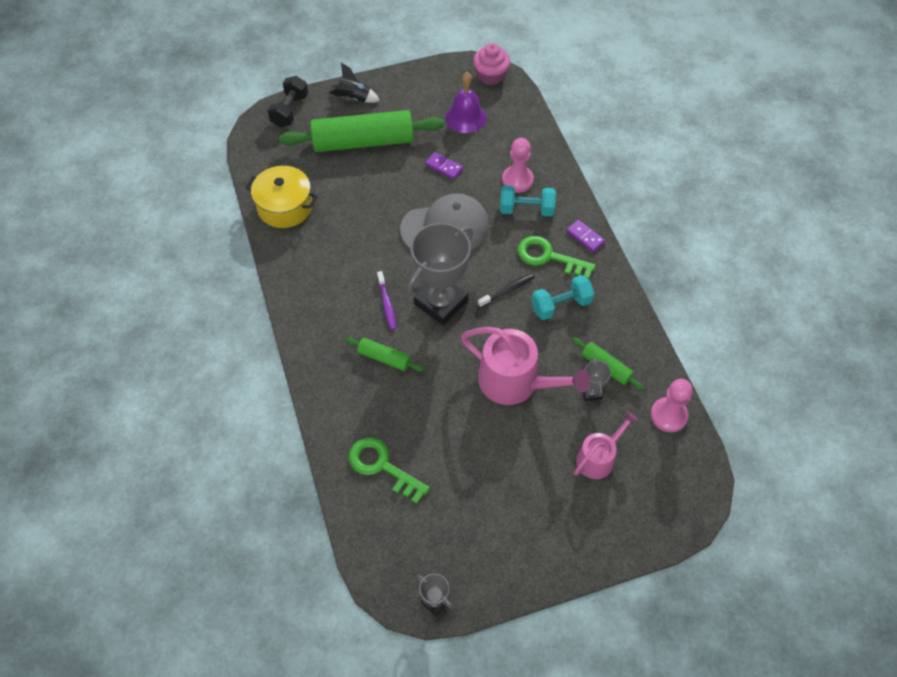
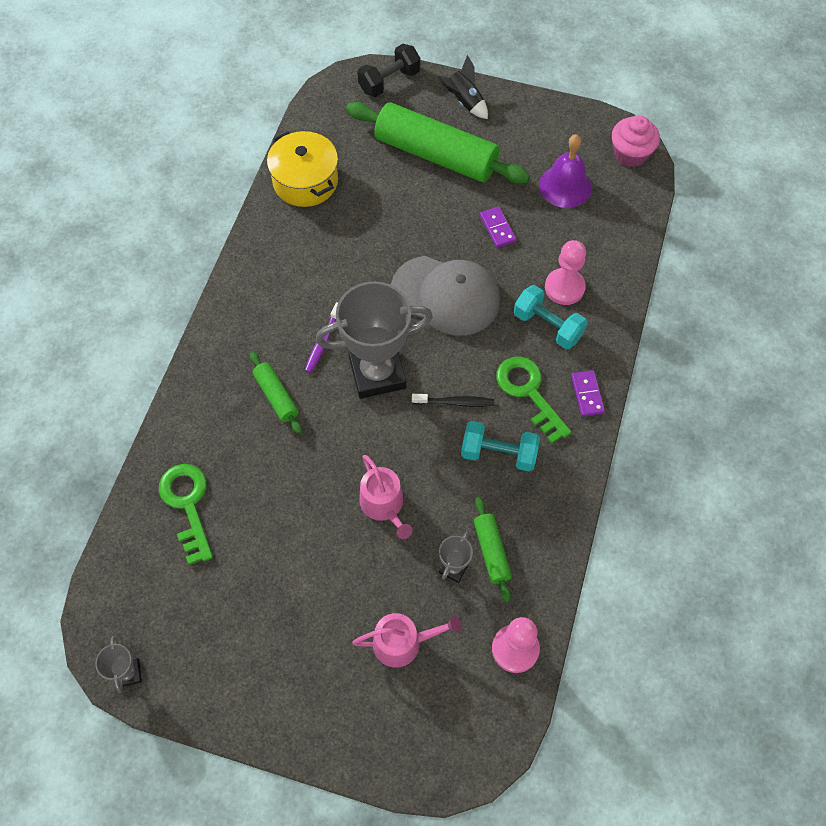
camera: 35 degrees right, 5 degrees up
pink watering can [461,327,590,405] -> pink watering can [359,455,413,539], size x0.60

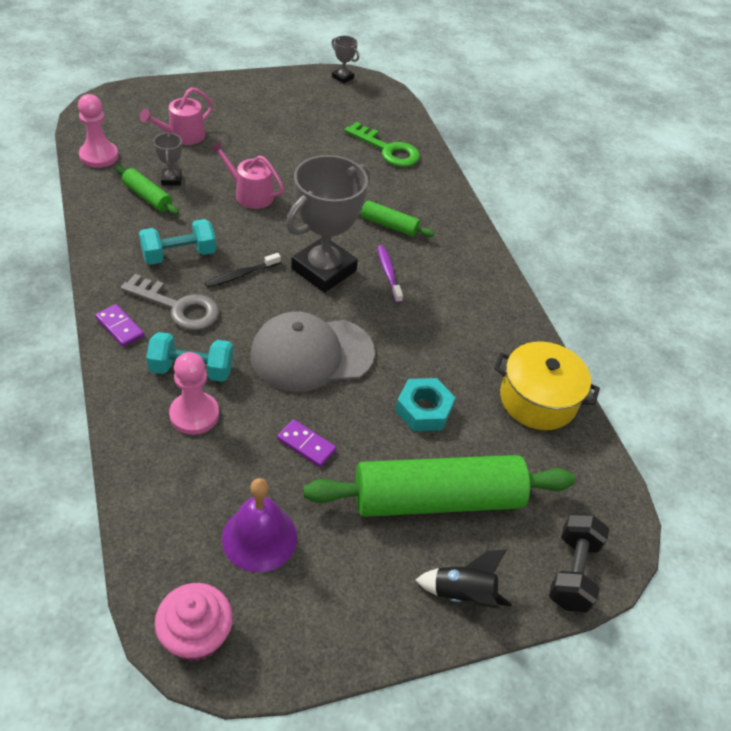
camera: 140 degrees right, 15 degrees down
green key [496,356,571,444] -> grey key [120,274,219,331]
none -> turquoise nut [395,378,456,431]

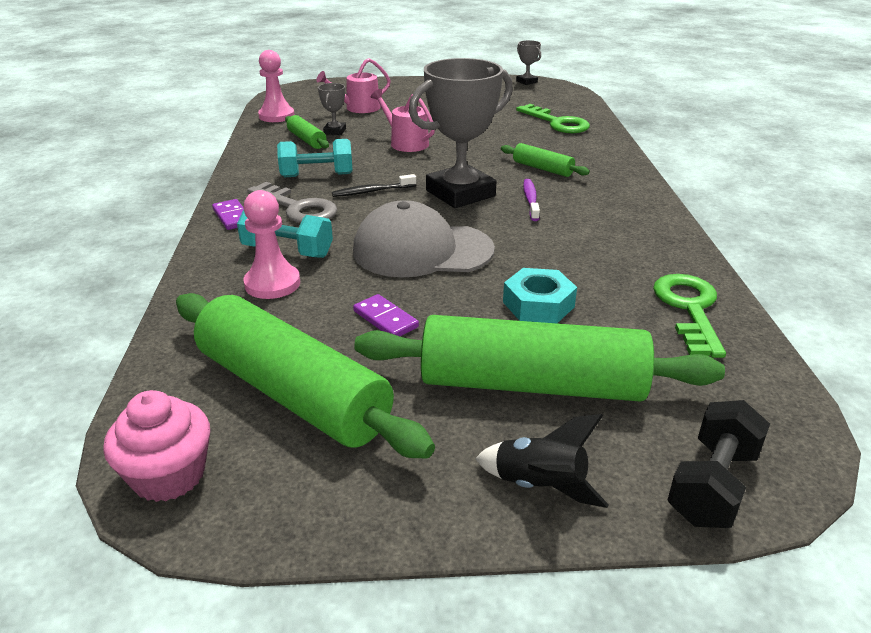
camera: 20 degrees right, 15 degrees down
purple bell [222,478,297,572] -> green rolling pin [176,293,435,459]
yellow pot [494,341,600,430] -> green key [653,274,726,358]

